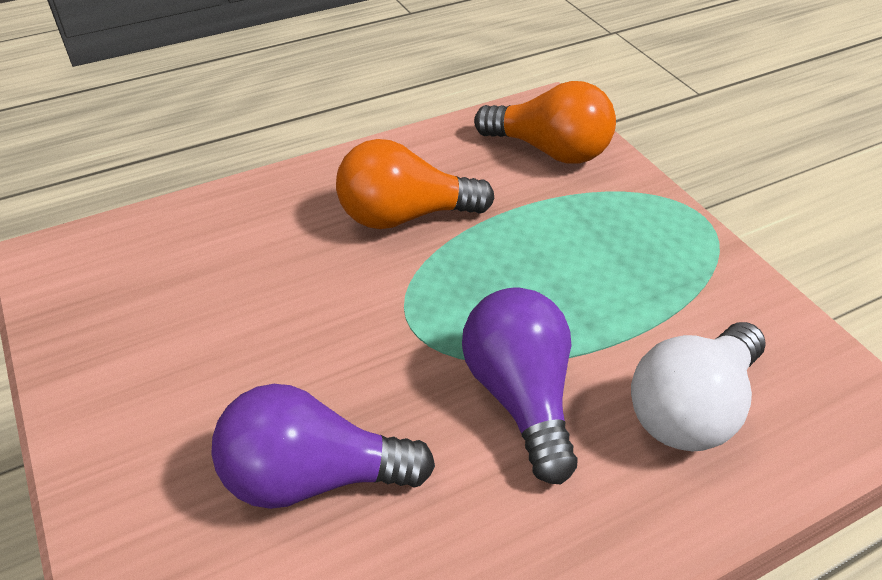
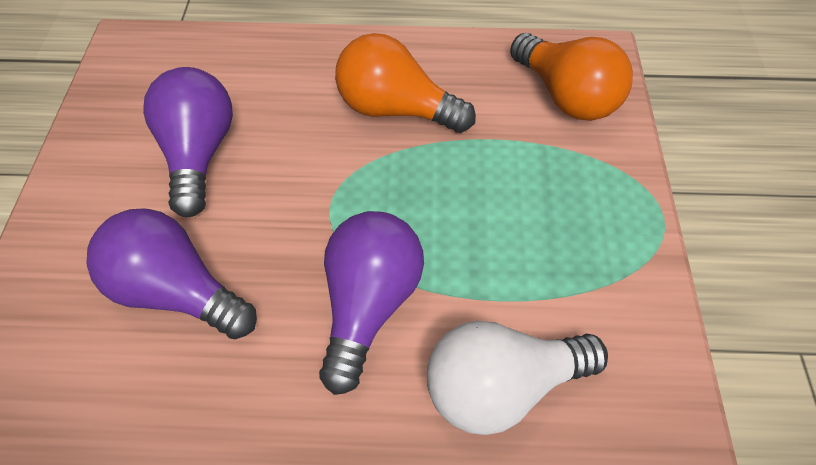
camera: 30 degrees right, 10 degrees up
none -> purple light bulb [143,67,233,217]

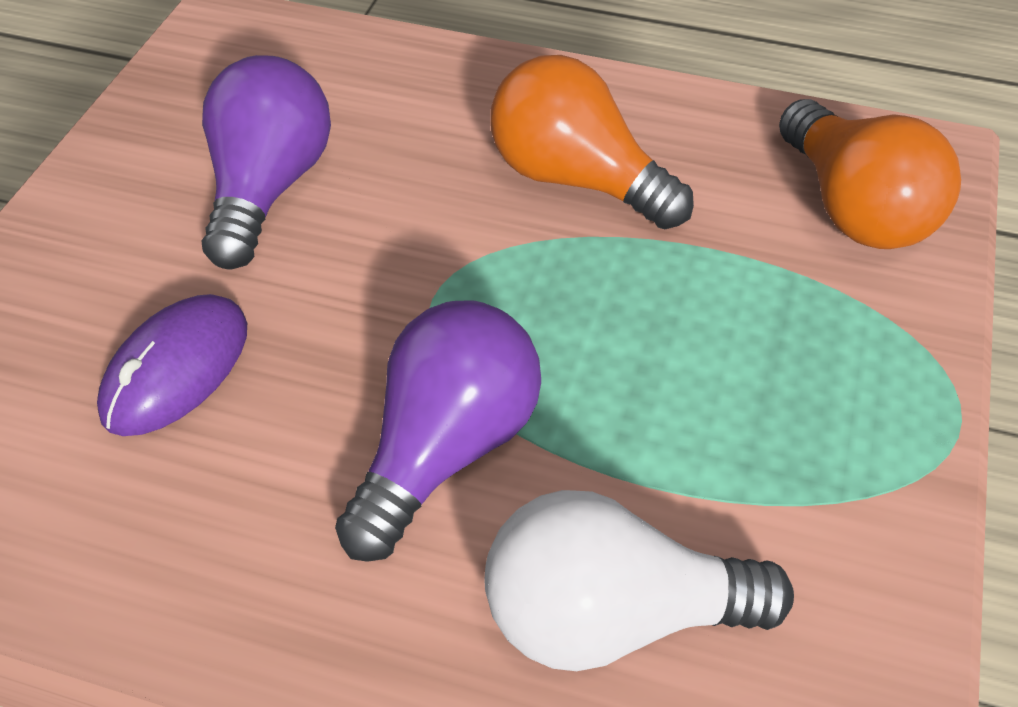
camera: 15 degrees right, 5 degrees down
purple light bulb [86,208,257,339] -> purple mouse [97,294,247,436]

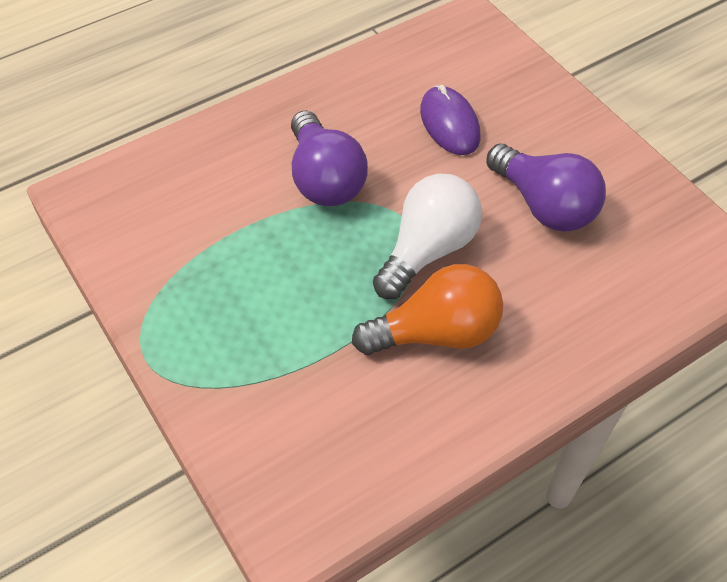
camera: 130 degrees right, 5 degrees up
white light bulb [485,490,794,671] -> white light bulb moved to [373,174,482,299]
orange light bulb [779,99,961,249] -> none

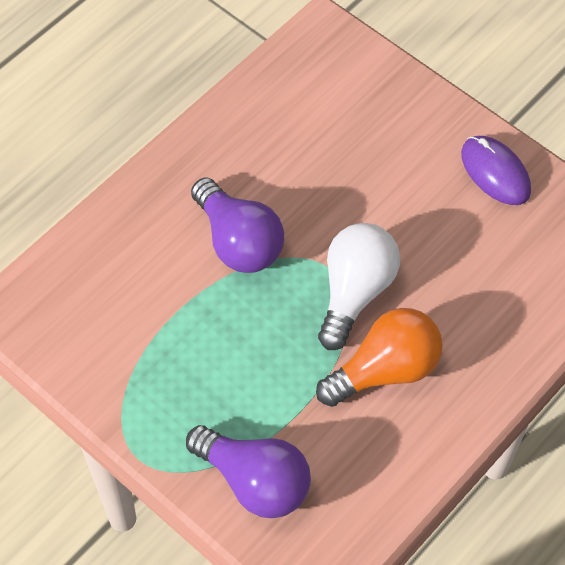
camera: 15 degrees left, 5 degrees up
purple mouse [420,85,480,155] -> purple mouse moved to [461,136,531,205]
purple light bulb [486,144,606,232] -> purple light bulb moved to [186,425,311,518]

